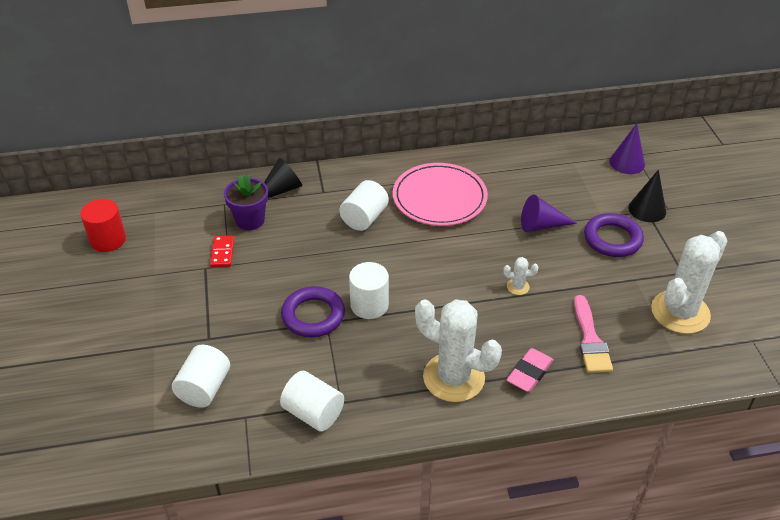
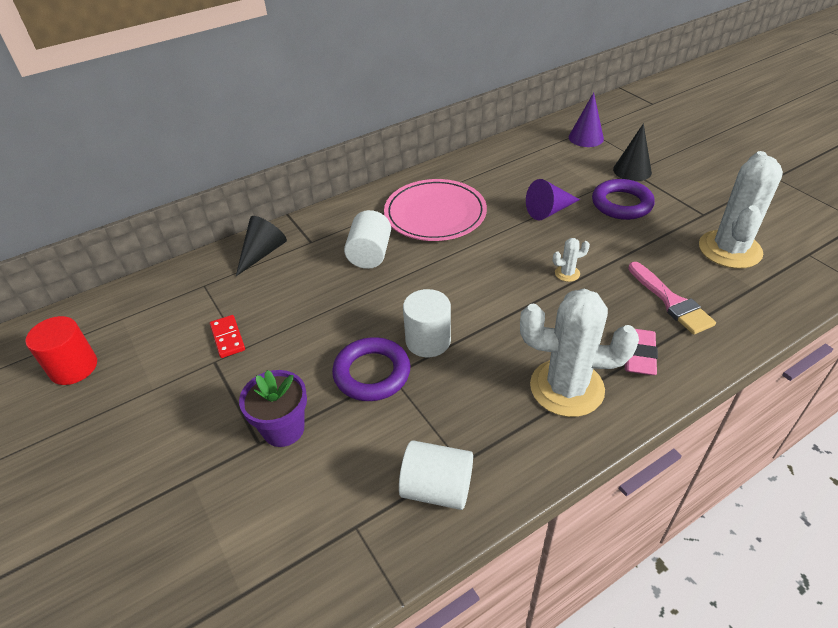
camera: 20 degrees left, 0 degrees up
white cylinder [172,345,230,408] -> none
purple flower pot [224,174,268,230] -> purple flower pot moved to [239,370,307,447]

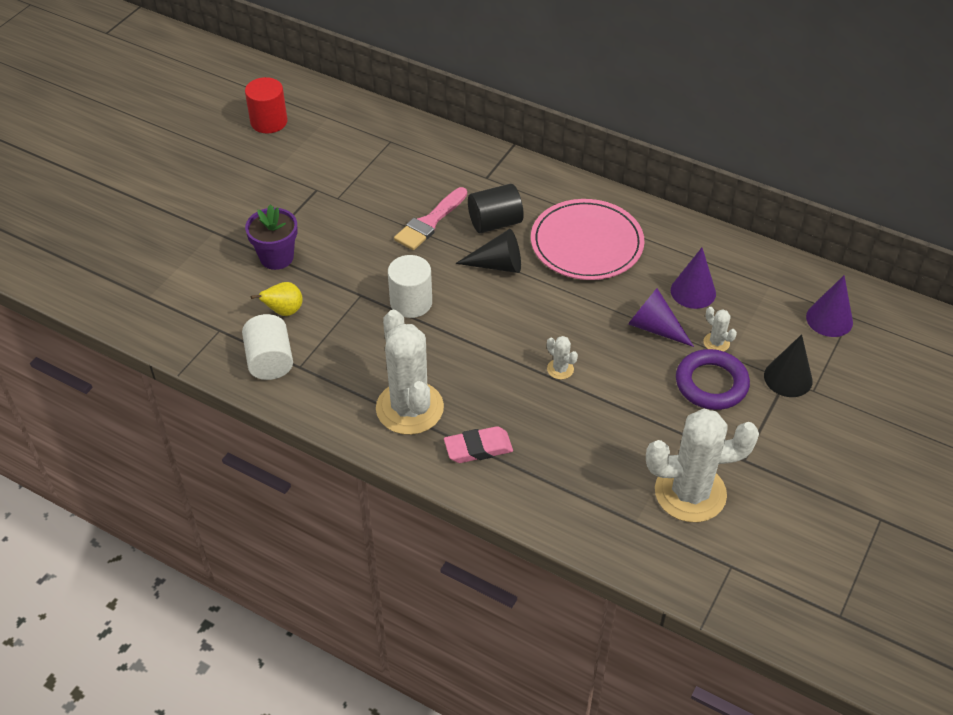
camera: 60 degrees right, 5 degrees up
red domino [210,315,245,358] -> none
black cone [236,216,287,276] -> black cone moved to [455,229,521,273]
purple ring [332,337,411,401] -> none
white cylinder [344,210,391,269] -> black cylinder [468,184,524,233]
pink brush [628,262,716,335] -> pink brush moved to [394,187,467,250]
none -> yellow pear [251,282,303,316]
none -> purple cone [671,248,716,309]
none -> white cactus [703,307,737,351]

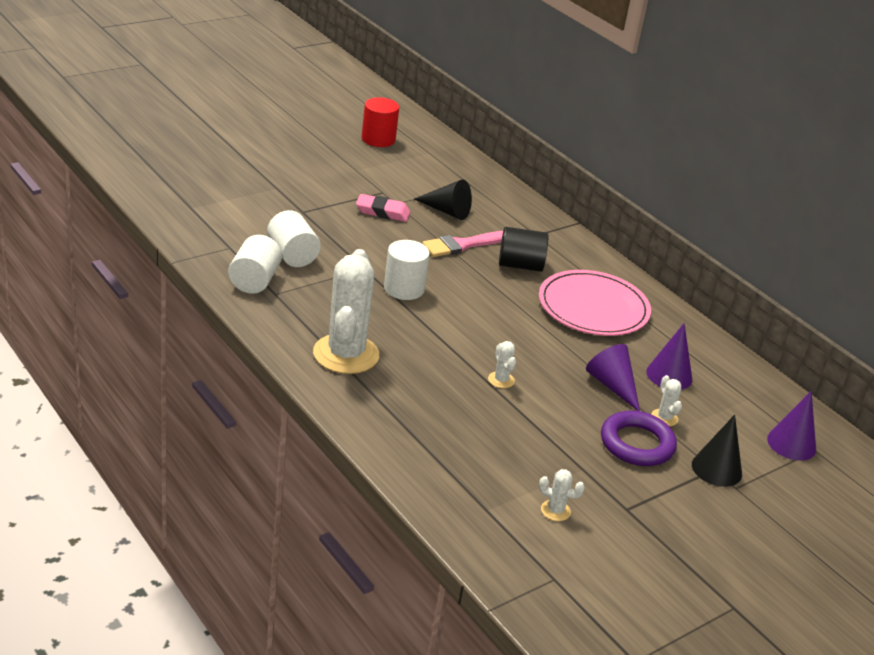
camera: 20 degrees right, 15 degrees down
purple flower pot [245,204,298,270] -> none
yellow pear [251,282,303,316] -> white cylinder [267,210,321,267]
pink eraser [444,426,513,463] -> pink eraser moved to [356,194,410,222]
black cone [455,229,521,273] -> black cone moved to [414,180,472,220]
white cactus [646,409,759,522] -> white cactus [539,469,585,521], size x0.41

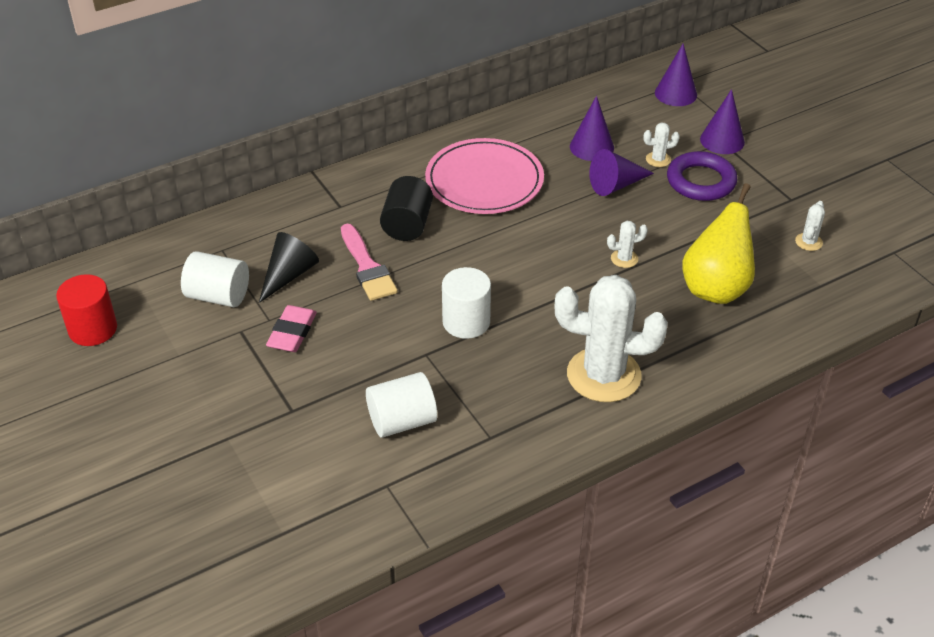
camera: 80 degrees left, 10 degrees up
white cylinder [228,235,282,294] -> white cylinder moved to [181,251,249,307]
black cone [692,415,742,487] -> purple cone [700,89,745,154]
none -> yellow pear [682,183,755,304]

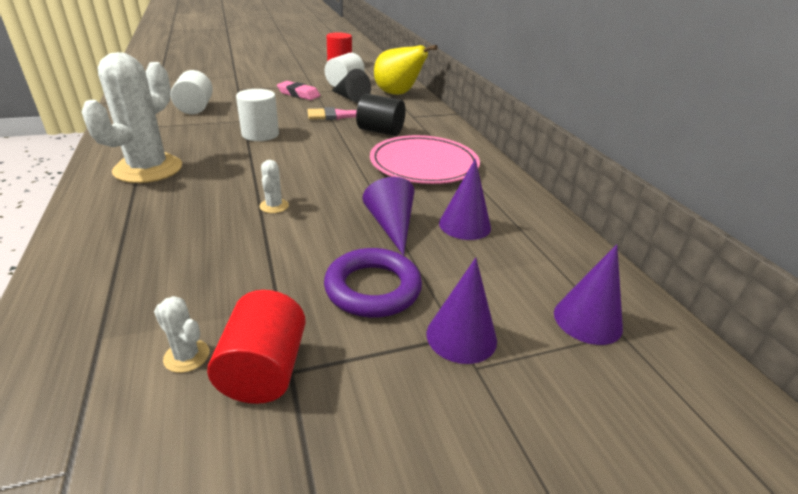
camera: 100 degrees right, 10 degrees down
white cactus [643,122,680,167] -> none
yellow pear [682,183,755,304] -> yellow pear moved to [374,45,438,95]
none -> red cylinder [207,290,306,404]

